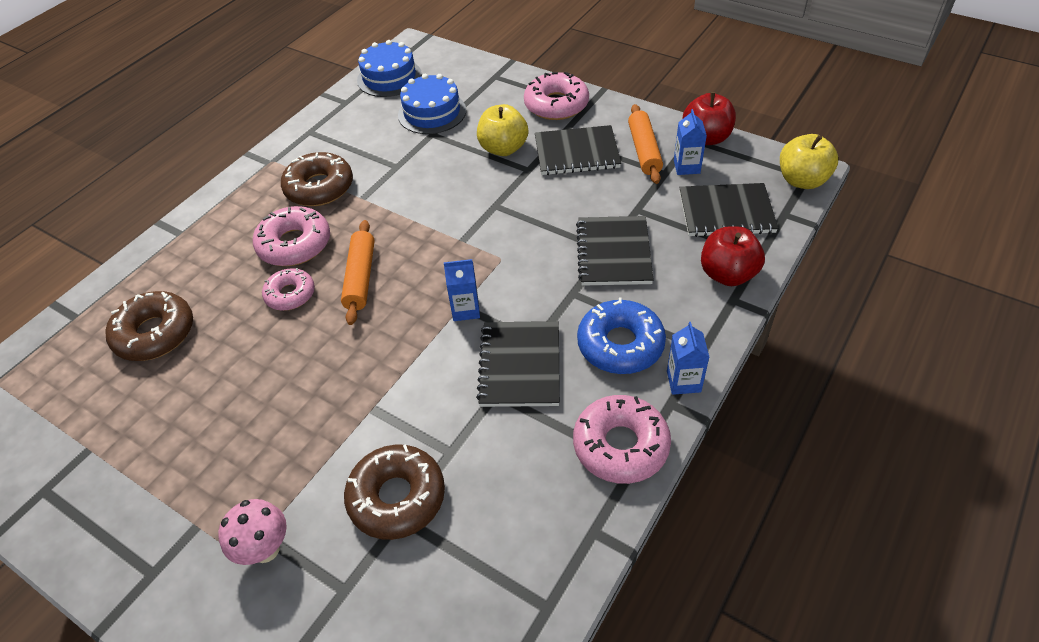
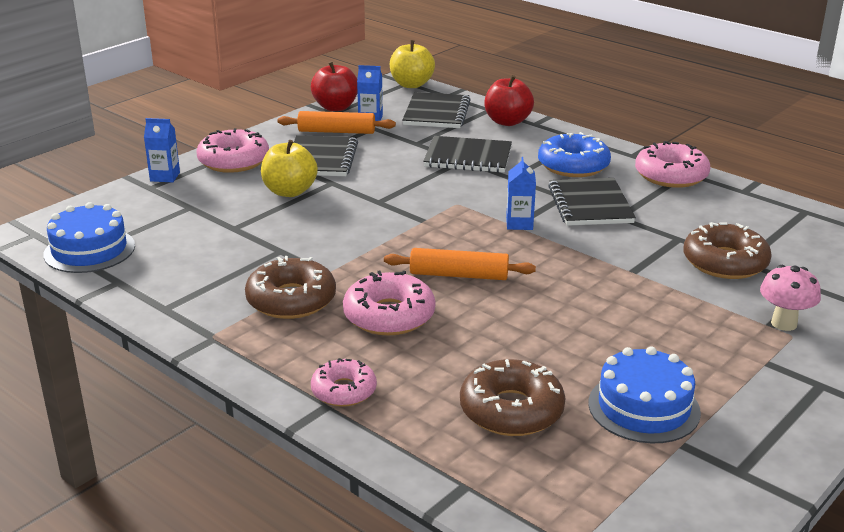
camera: 85 degrees left, 20 degrees down
pink donut [262,268,315,311] -> pink donut moved to [311,358,377,407]
blue cake [398,74,466,134] -> blue cake moved to [588,346,701,443]
black notebook [476,321,560,407] -> black notebook turned 75 degrees clockwise [548,178,636,226]
blue carton [667,322,709,395] -> blue carton moved to [144,118,180,182]

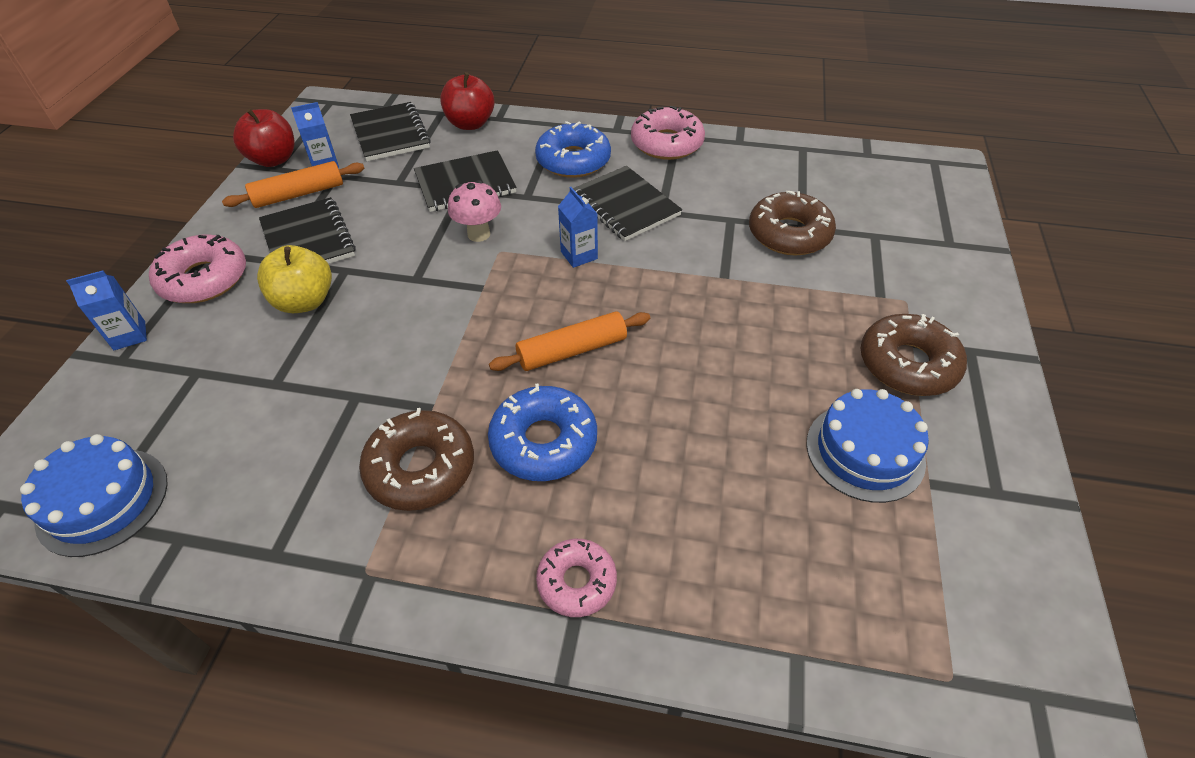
camera: 30 degrees left, 20 degrees up
pink donut [343,271,435,336] -> blue donut [488,384,597,481]
yellow apple [390,40,435,88] -> none
brown donut [460,359,565,436] -> brown donut moved to [861,314,967,396]
pink mushroom [760,265,821,331] -> pink mushroom moved to [448,180,501,242]

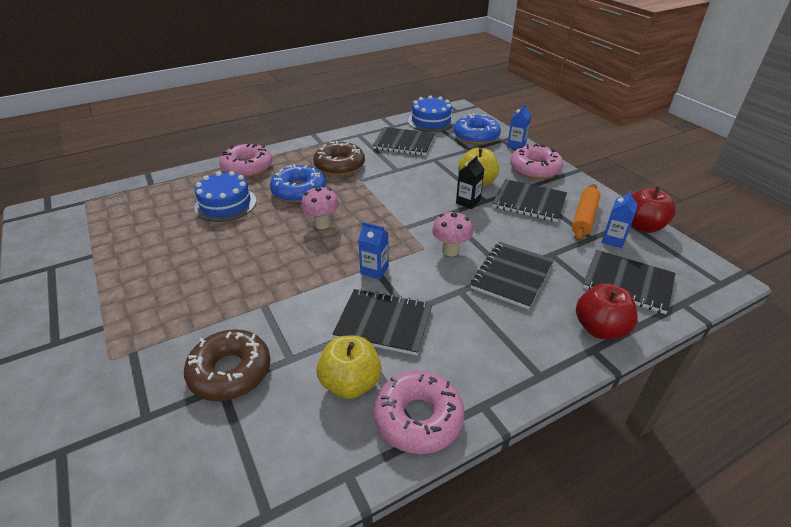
camera: 140 degrees right, 10 degrees down
orange rolling pin [489,311,650,371] -> pink mushroom [301,186,339,229]
blue donut [535,121,611,178] -> blue donut moved to [454,113,501,144]
pink donut [536,539,617,617] -> pink donut [219,144,272,178], size x1.55
blue cake [807,389,929,503] -> blue cake moved to [194,171,256,222]
brown donut [861,314,967,396] -> none
none -> yellow apple [316,336,382,399]
none -> black notebook [373,127,435,156]
none -> black carton [456,156,484,209]

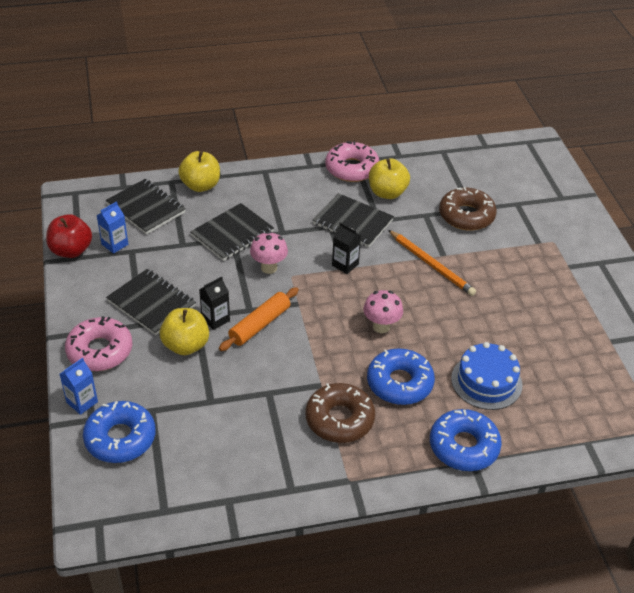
camera: 165 degrees left, 5 degrees up
pink donut [219,144,272,178] -> blue donut [430,409,502,471]
blue carton [358,222,389,280] -> black carton [332,222,361,274]
black notebook [373,127,435,156] -> none
blue cake [408,95,455,132] -> none
orange rolling pin [572,184,600,241] -> orange rolling pin moved to [219,287,299,351]
red apple [576,283,638,339] -> yellow apple [178,151,220,192]
none -> orange pencil [388,230,476,296]

